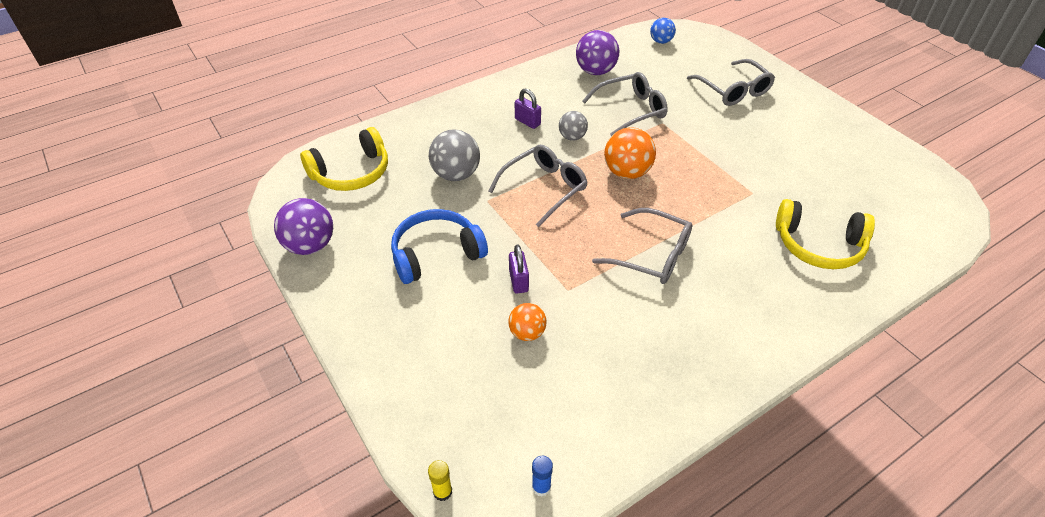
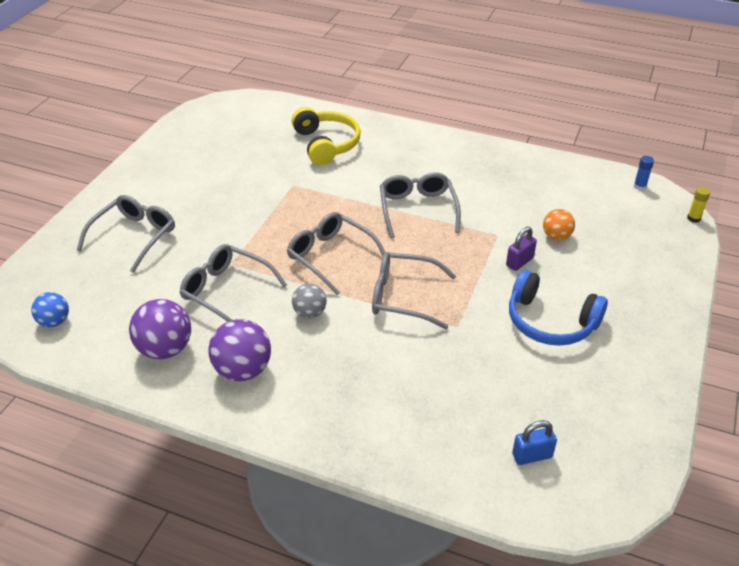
camera: 125 degrees left, 5 degrees down
purple ball [274,198,333,255] -> purple ball moved to [208,319,271,381]
yellow headphones [300,127,388,191] -> blue padlock [512,420,557,465]
grey ball [429,129,480,181] -> none
purple padlock [515,88,541,129] -> none
orange ball [604,127,656,179] -> grey glasses [287,212,385,295]

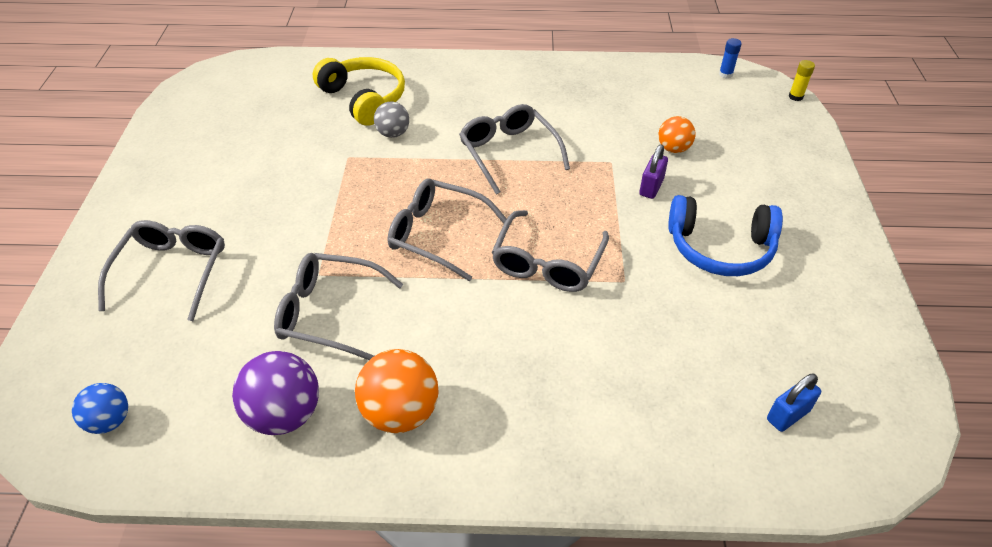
camera: 20 degrees left, 5 degrees up
purple ball [208,319,271,381] -> orange ball [355,349,439,433]
grey ball [292,284,327,318] -> grey ball moved to [374,102,409,138]
grey glasses [372,252,456,329] -> grey glasses turned 60 degrees counterclockwise [492,210,609,292]

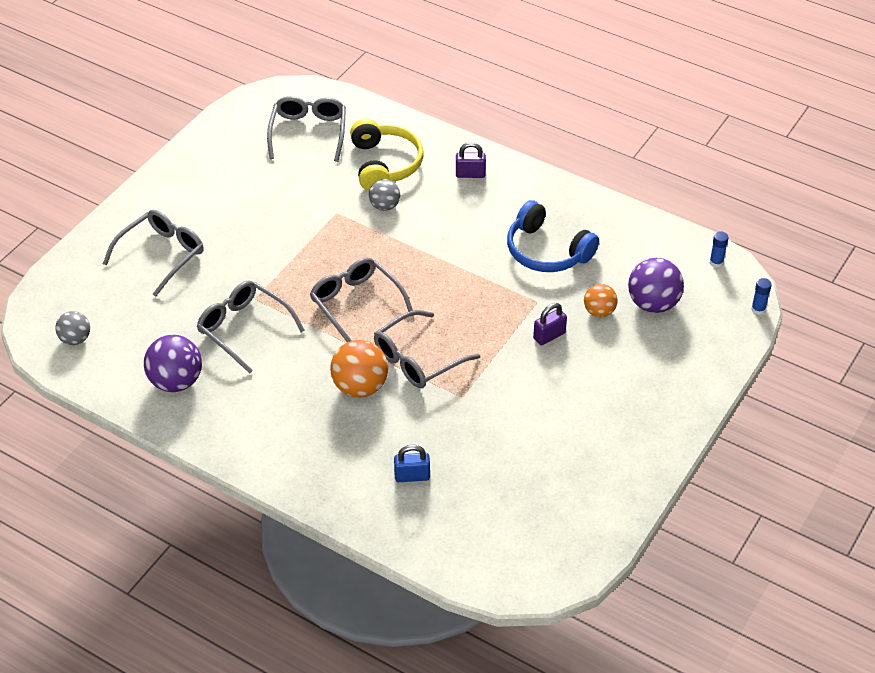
camera: 30 degrees right, 0 degrees up
blue ball [72,383,128,434] -> grey ball [55,311,90,345]
orange ball [355,349,439,433] -> orange ball moved to [330,340,388,398]
grey glasses [459,104,570,195] -> grey glasses moved to [267,96,346,162]
blue headphones [668,195,783,276] -> blue headphones moved to [507,200,599,272]
blue padlock [767,374,821,432] -> blue padlock moved to [394,445,430,482]
yellow glue stick [789,60,815,101] -> blue glue stick [751,278,772,315]
none -> purple padlock [456,142,486,178]
none -> purple ball [628,258,684,313]

